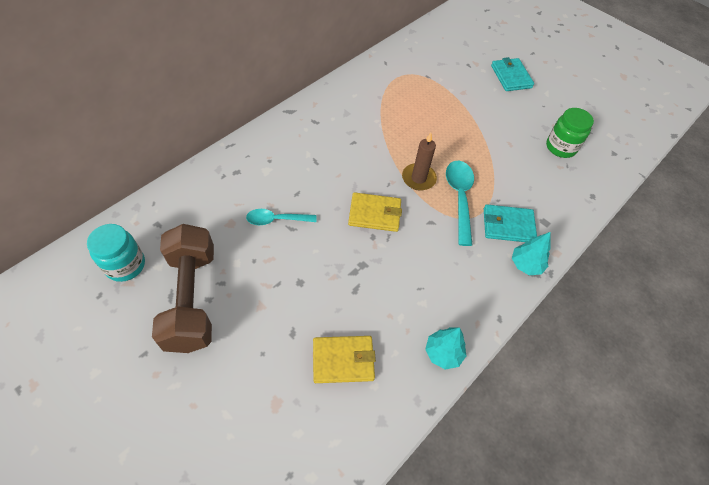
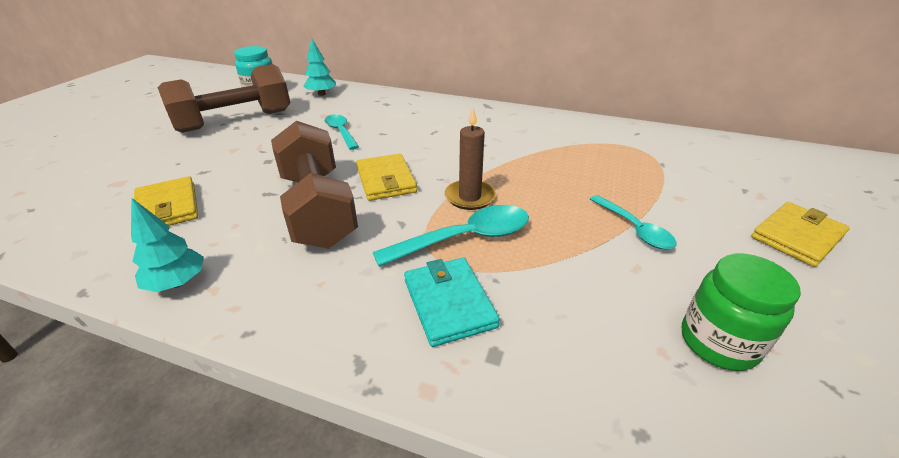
camera: 70 degrees right, 20 degrees down
turquoise wallet [491,57,534,91] -> yellow wallet [751,202,850,267]
turquoise tree [512,232,551,275] -> turquoise tree moved to [304,38,336,96]
none -> brown dumbbell [271,121,358,249]
none -> turquoise spoon [590,195,677,250]

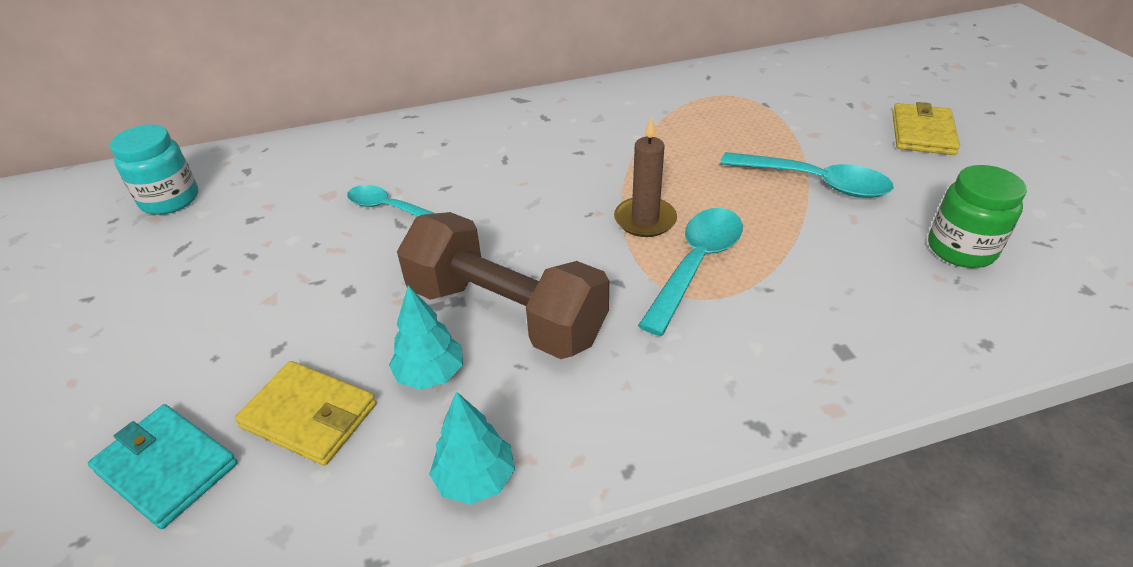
camera: 35 degrees left, 5 degrees up
brown dumbbell [158,64,291,133] -> none
turquoise tree [304,38,336,96] -> turquoise tree moved to [389,285,463,390]
yellow wallet [356,154,417,201] -> none
turquoise wallet [404,258,500,347] -> turquoise wallet moved to [88,404,238,529]
turquoise spoon [590,195,677,250] -> turquoise spoon [720,152,894,198], size x1.52

